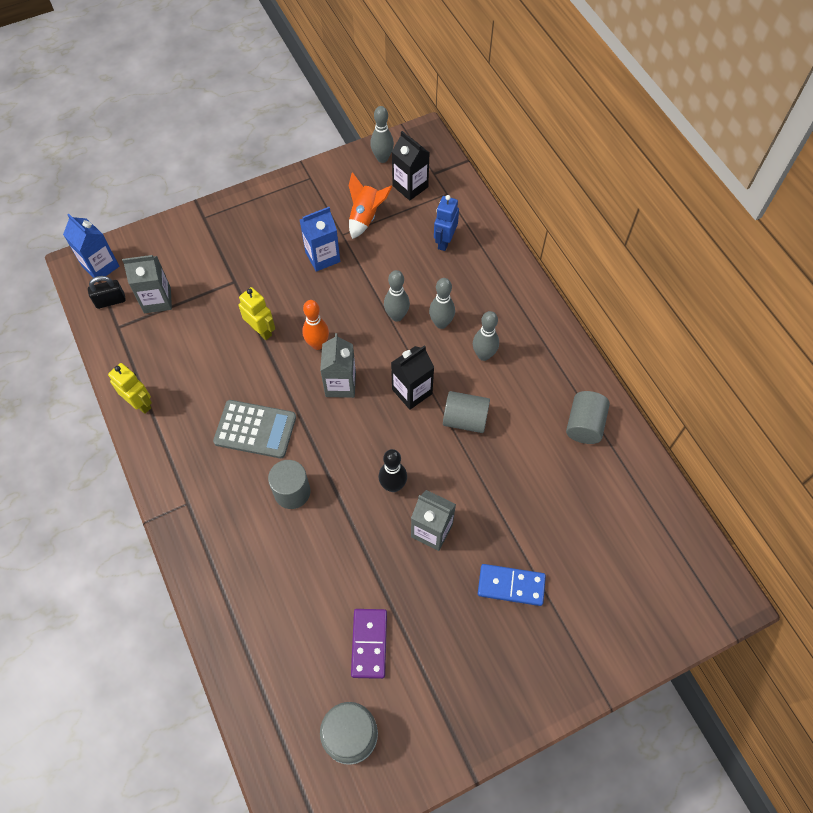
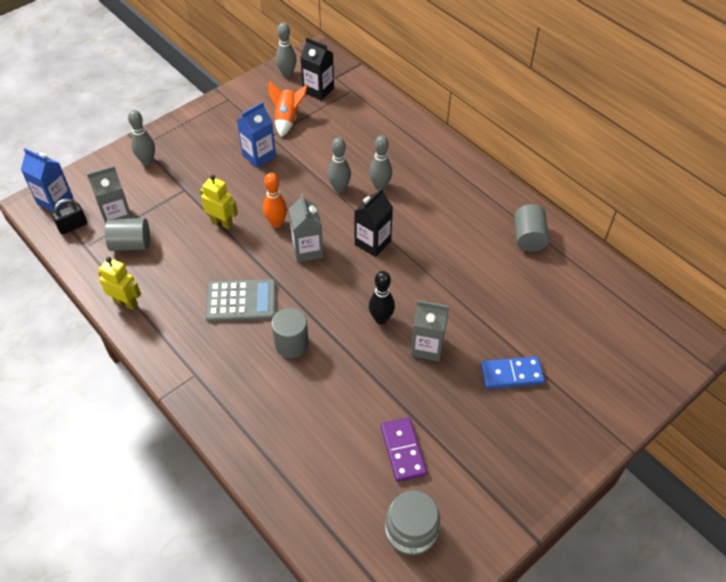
camera: 15 degrees left, 10 degrees down
blue robot [434,195,459,251] -> none
grey cylinder [443,391,490,433] -> grey cylinder moved to [105,218,150,251]
grey bowling pin [473,311,499,361] -> grey bowling pin moved to [128,110,155,165]

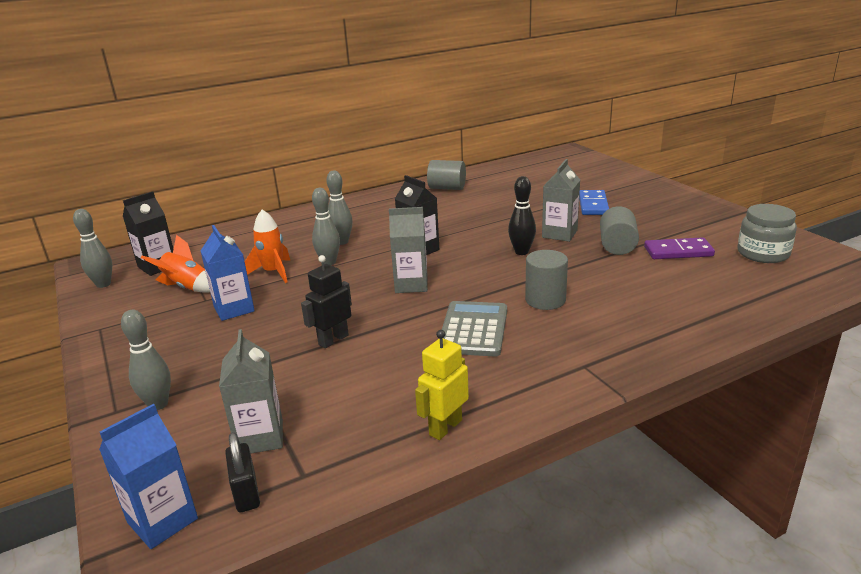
camera: 75 degrees left, 25 degrees down
grey cylinder [105,218,150,251] -> grey cylinder moved to [600,206,639,255]
yellow robot [200,175,238,229] -> black robot [301,255,352,348]
orange bowling pin [263,173,287,228] -> none
none -> orange rocket [245,210,290,283]

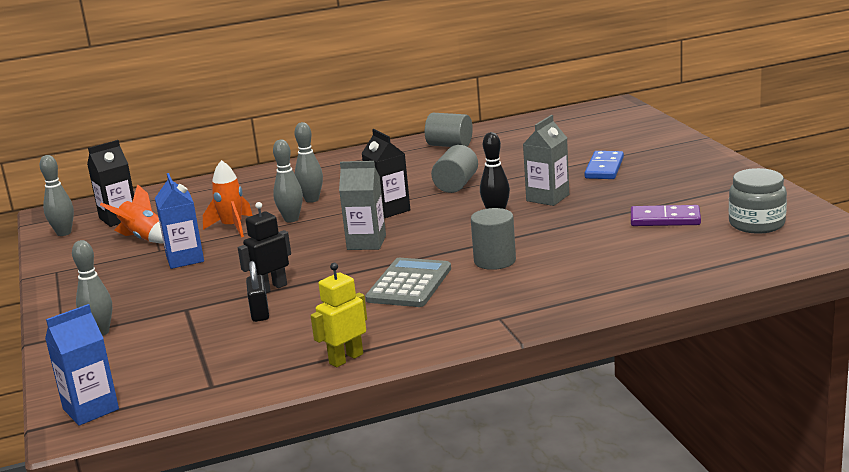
camera: 10 degrees right, 5 degrees down
grey carton [219,329,283,454] -> none
black padlock [225,432,260,512] -> black padlock moved to [246,261,269,322]
grey cylinder [600,206,639,255] -> grey cylinder moved to [431,145,478,193]

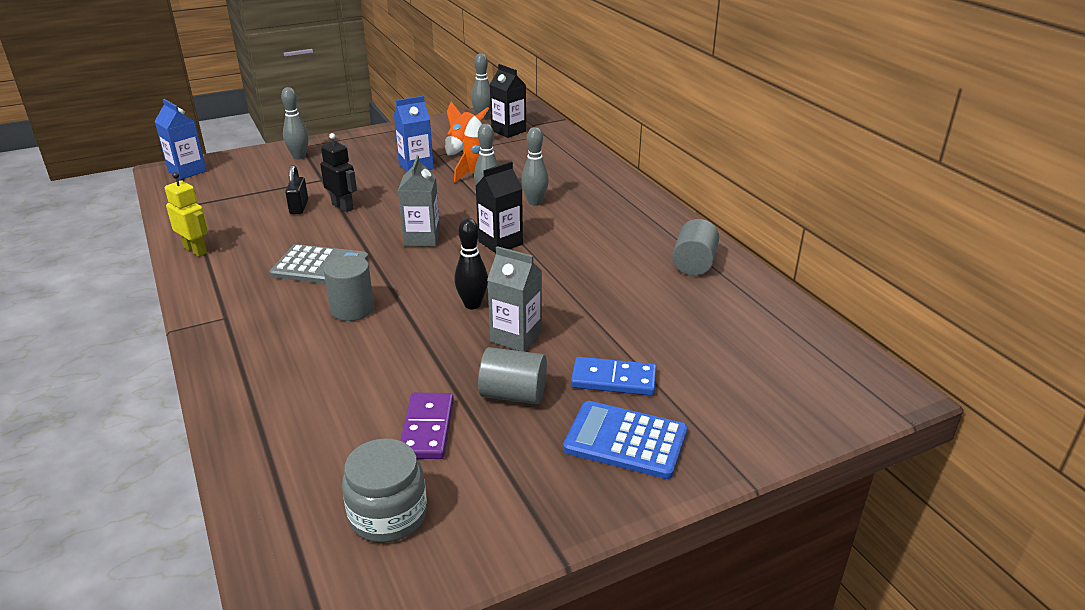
camera: 80 degrees right, 10 degrees up
black padlock [246,261,269,322] -> black padlock turned 75 degrees counterclockwise [285,165,308,214]
grey cylinder [431,145,478,193] -> grey cylinder moved to [478,347,547,404]
none -> blue calculator [563,401,687,479]

